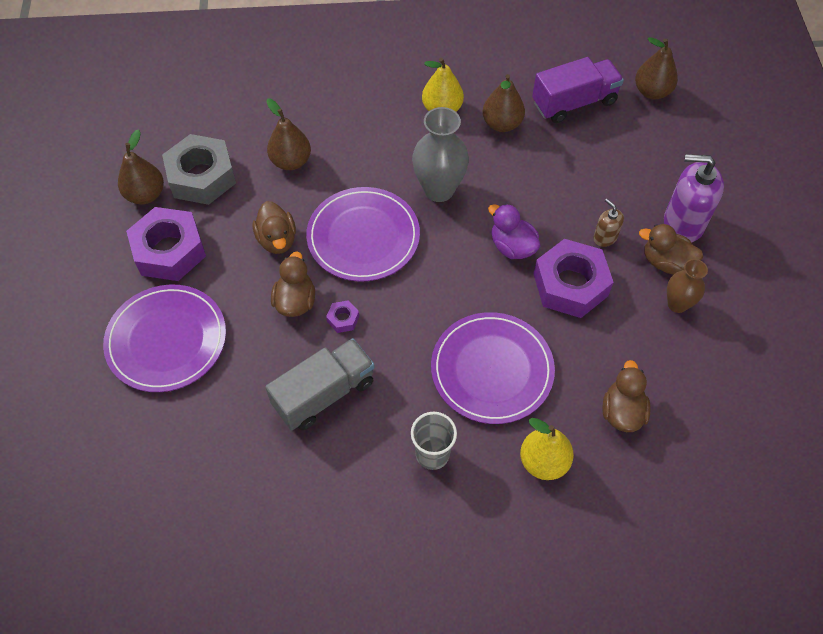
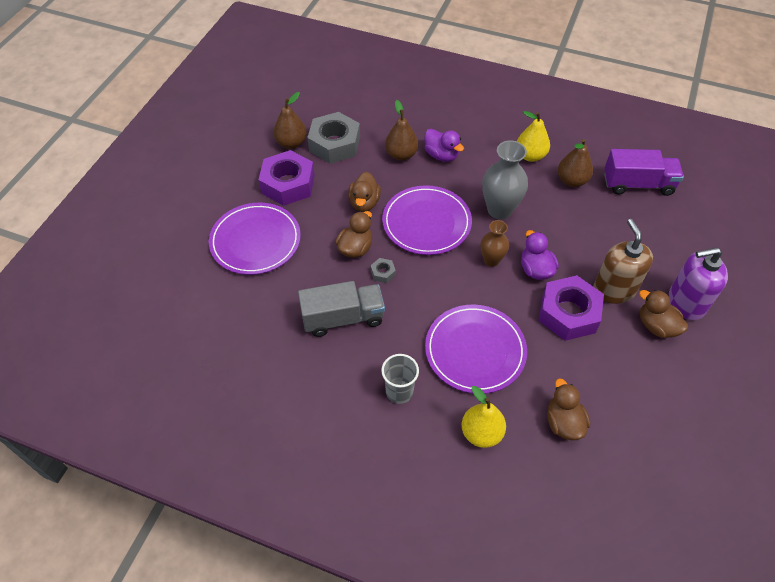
camera: 25 degrees right, 5 degrees down
purple nut [326,301,359,333] -> grey nut [371,258,396,283]
brown soap dispenser [593,199,624,247] -> brown soap dispenser [593,219,653,304], size x1.98
brown duck [602,360,651,432] -> brown duck turned 45 degrees counterclockwise [547,378,590,440]
brown pear [635,37,678,99] -> none
purple soap dispenser [664,154,724,243] -> purple soap dispenser turned 45 degrees counterclockwise [669,247,728,320]
brown vase [667,259,708,313] -> brown vase moved to [480,220,509,267]
none -> purple duck [424,129,464,162]

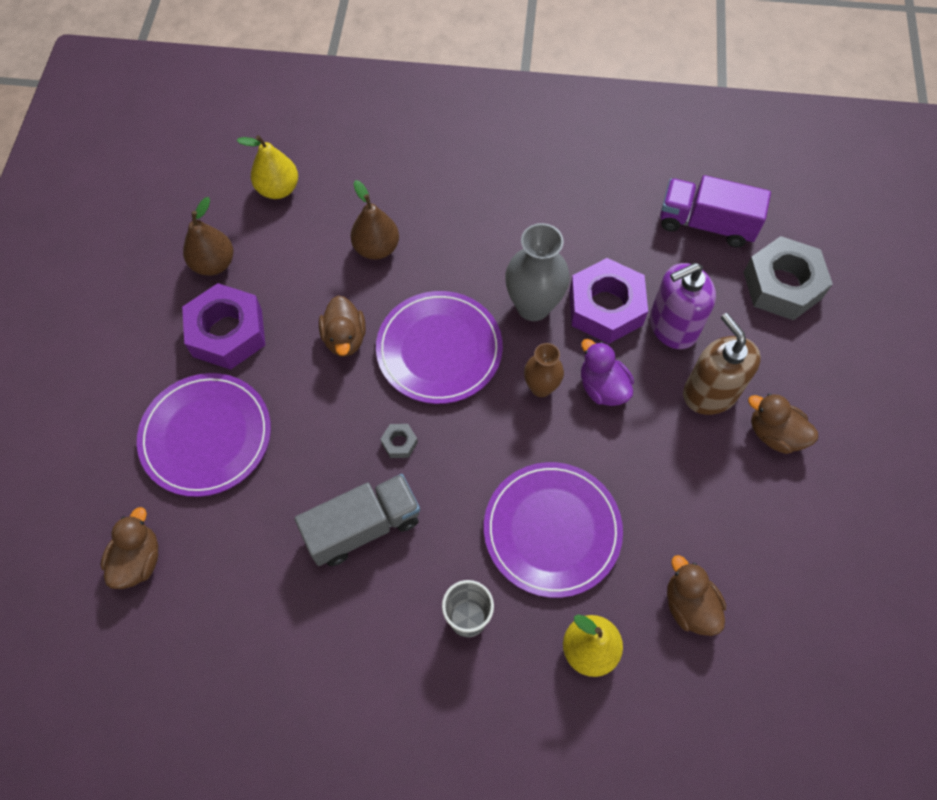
camera: 15 degrees left, 10 degrees up
grey nut [307,112,360,164] -> grey nut moved to [743,236,833,320]
brown duck [335,211,372,258] -> brown duck moved to [100,507,158,589]
purple duck [424,129,464,162] -> none
yellow pear [517,111,550,162] -> yellow pear moved to [237,135,298,199]
purple nut [539,275,604,341] -> purple nut moved to [569,258,648,344]
brown pear [558,139,593,187] -> none
purple truck [604,149,684,196] -> purple truck turned 150 degrees counterclockwise [660,175,771,247]
purple soap dispenser [669,247,728,320] -> purple soap dispenser moved to [650,263,716,349]

